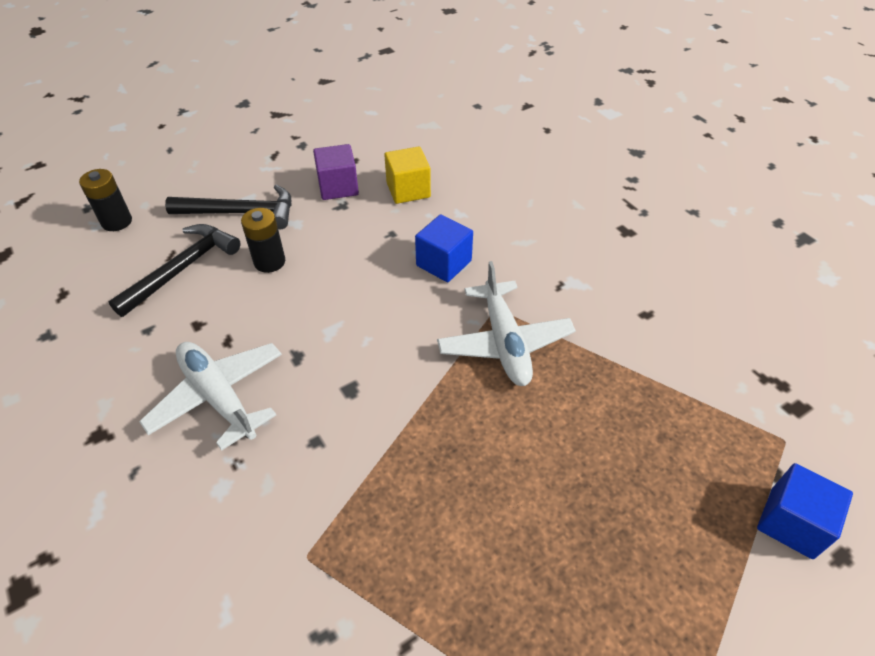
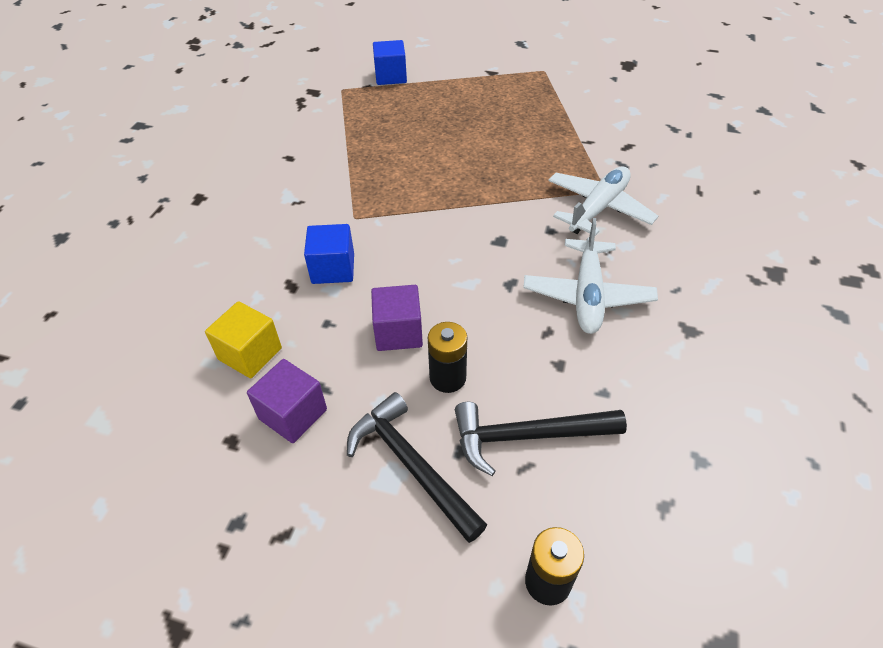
camera: 130 degrees left, 0 degrees up
white plane [437,261,576,386] -> white plane moved to [548,167,658,236]
none -> purple cube [371,285,423,351]

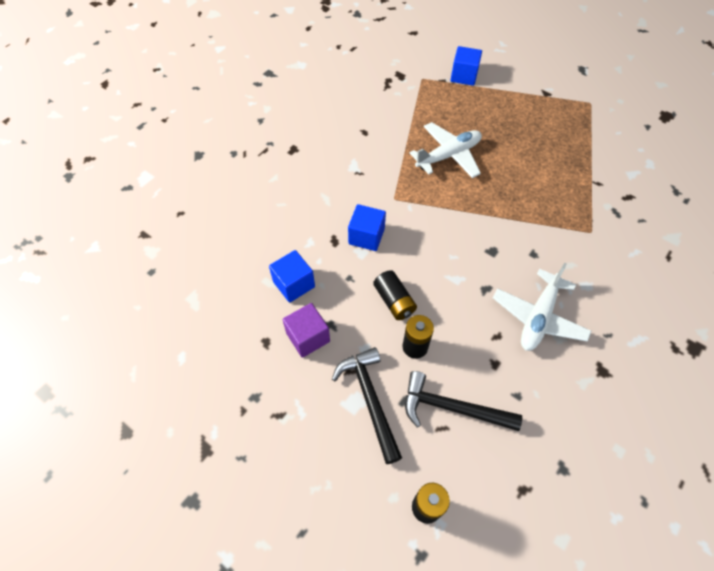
camera: 20 degrees right, 10 degrees up
yellow cube [205,301,282,378] -> blue cube [269,250,315,303]
purple cube [371,285,423,351] -> black battery [373,270,417,320]
white plane [548,167,658,236] -> white plane moved to [410,122,482,178]

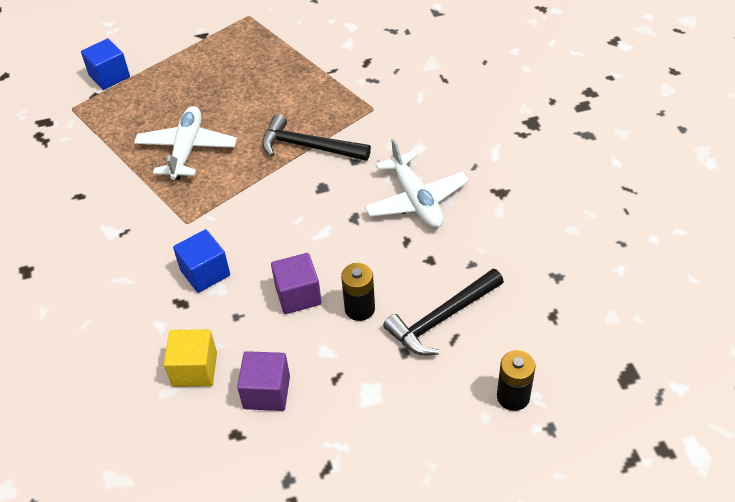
camera: 50 degrees left, 10 degrees down
blue cube [269,250,315,303] -> yellow cube [164,329,217,387]
black hammer [332,347,402,464] -> black hammer moved to [262,114,371,161]
black battery [373,270,417,320] -> purple cube [271,253,322,314]

